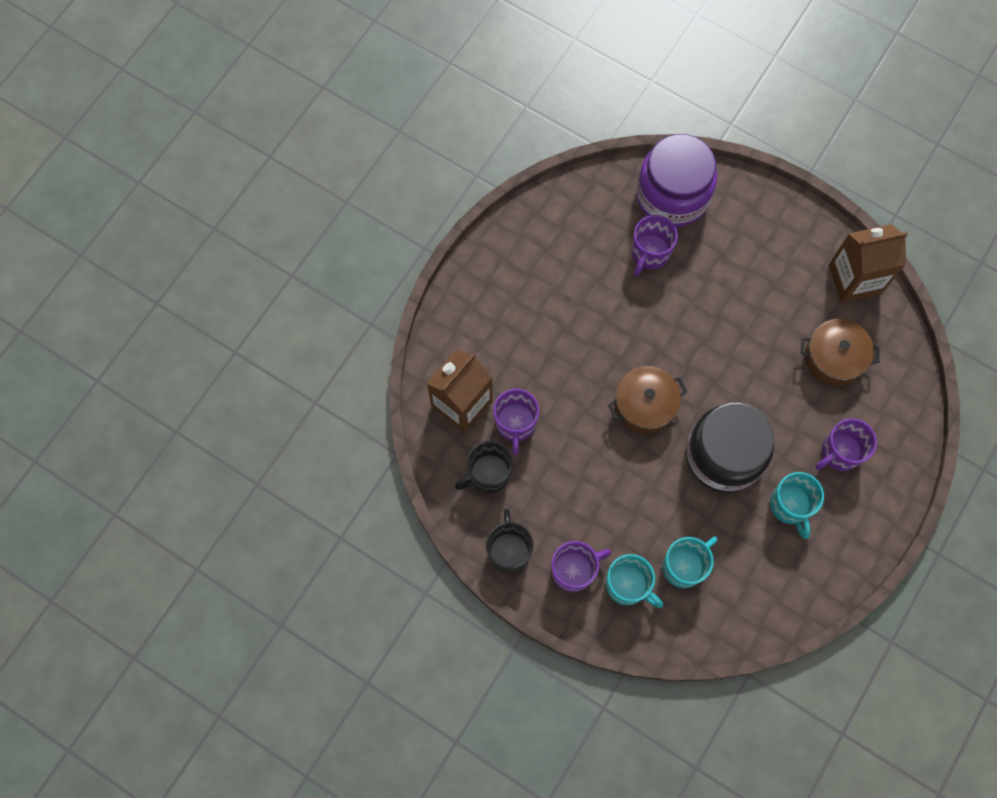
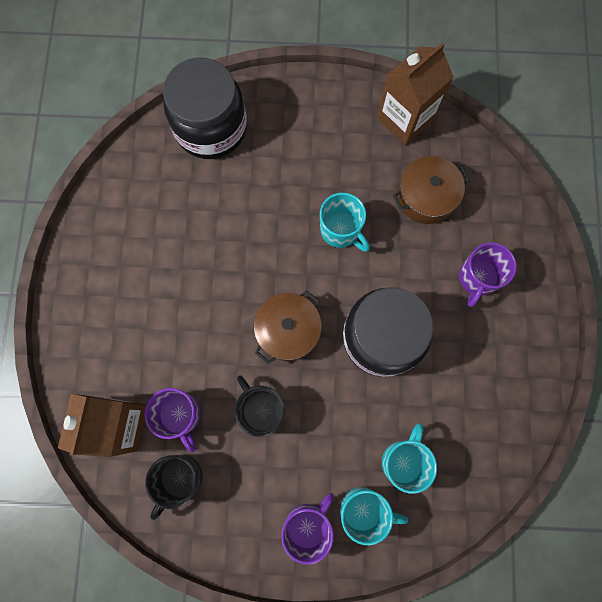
camera: 30 degrees left, 5 degrees up
black mug [486,509,533,573] -> black mug moved to [235,375,285,437]
purple mug [632,215,678,276] -> none
purple jar [636,134,717,227] -> black jar [163,57,247,159]
turquoise mug [770,472,824,539] -> turquoise mug moved to [320,193,370,252]

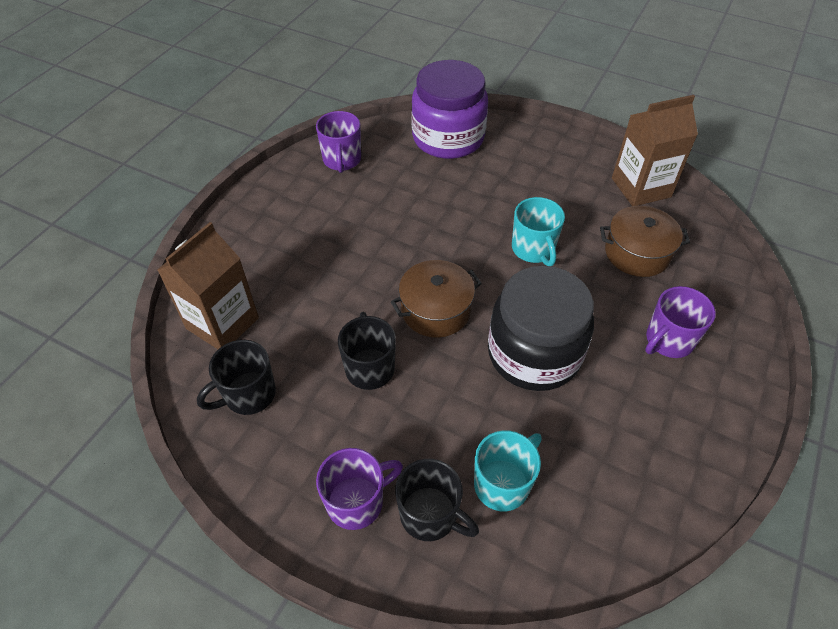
camera: 25 degrees right, 25 degrees down
purple mug [144,388,200,453] -> purple mug moved to [316,111,361,173]
black jar [163,57,247,159] -> purple jar [411,60,488,159]
turquoise mug [340,487,408,545] -> black mug [395,459,479,541]

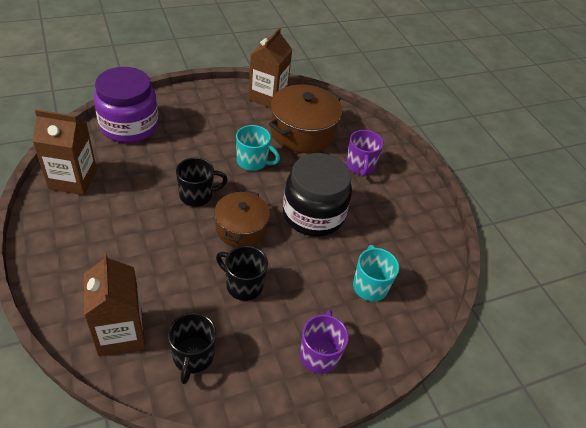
camera: 55 degrees left, 5 degrees down
purple mug [316,111,361,173] -> brown carton [33,109,97,195]
black mug [395,459,479,541] -> black mug moved to [176,158,228,207]
brown pot [600,206,690,277] -> brown pot [269,84,342,153], size x1.54

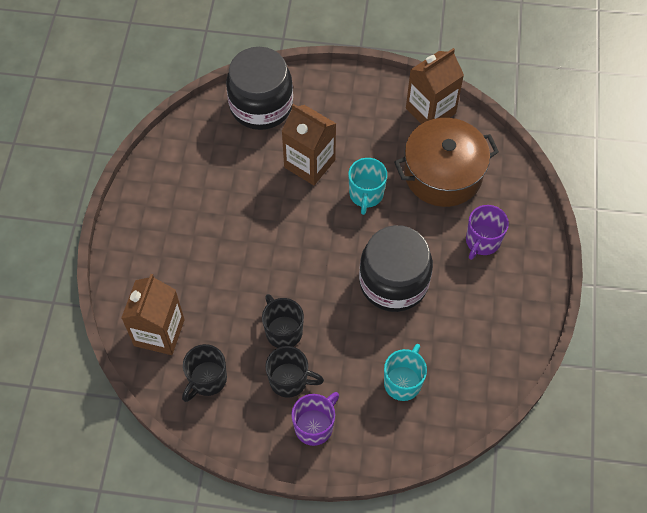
camera: 35 degrees right, 15 degrees up
brown carton [33,109,97,195] -> brown carton moved to [282,104,337,185]
purple jar [94,67,158,143] -> black jar [226,47,293,130]
black mug [176,158,228,207] -> black mug moved to [265,346,324,398]
brown pot [214,190,270,247] -> none
turquoise mug [236,125,280,171] -> turquoise mug turned 45 degrees clockwise [348,158,387,215]

